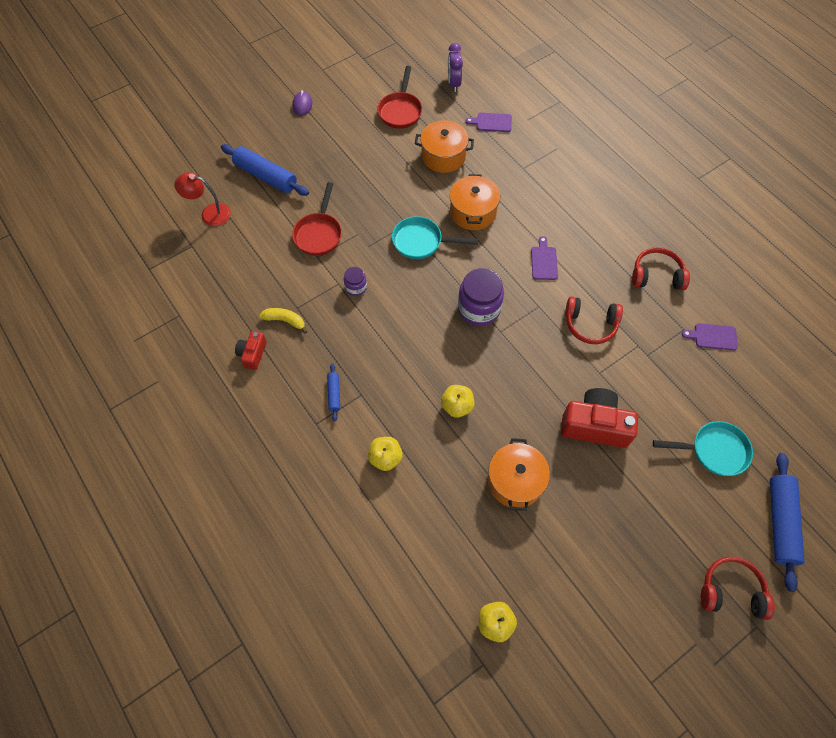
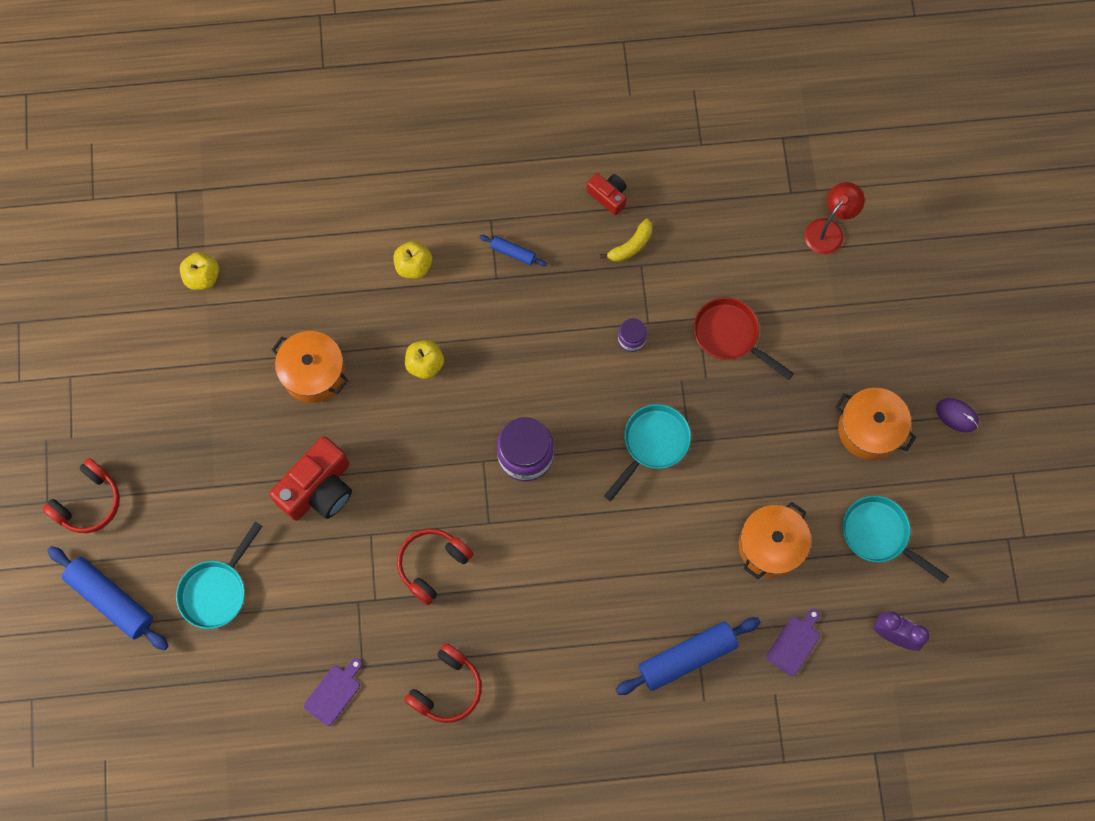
camera: 120 degrees right, 10 degrees up
blue rolling pin [221,144,309,196] -> blue rolling pin moved to [615,617,761,695]
red pan [377,66,422,129] -> turquoise pan [843,496,949,583]
orange pot [450,174,500,230] -> orange pot moved to [835,388,916,460]
purple cutting board [531,236,558,280] -> none

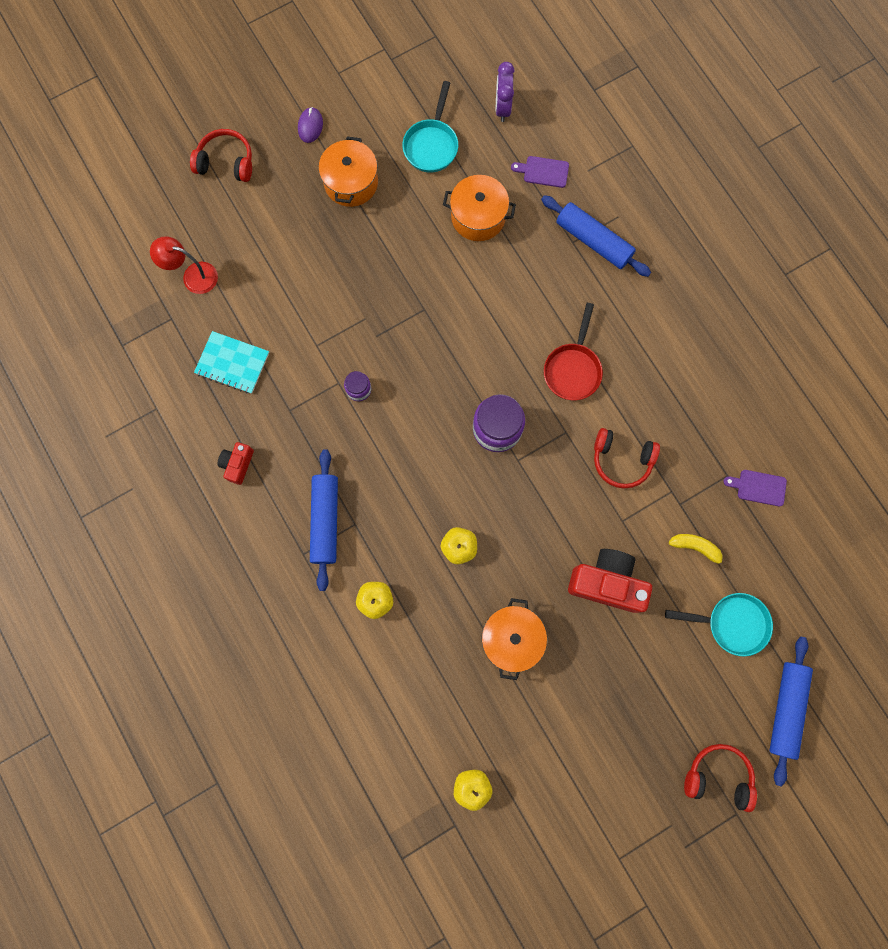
camera: 115 degrees left, 5 degrees up
red headphones [404,643,482,723] -> red headphones moved to [190,129,252,182]
blue rolling pin [479,235,547,266] -> blue rolling pin [310,449,338,591], size x2.04
yellow banana [600,219,652,262] -> yellow banana moved to [669,534,726,569]
turquoise pan [604,404,691,501] -> none
red pan [694,297,794,380] -> red pan moved to [544,303,603,400]
none -> turquoise notebook [194,331,269,394]

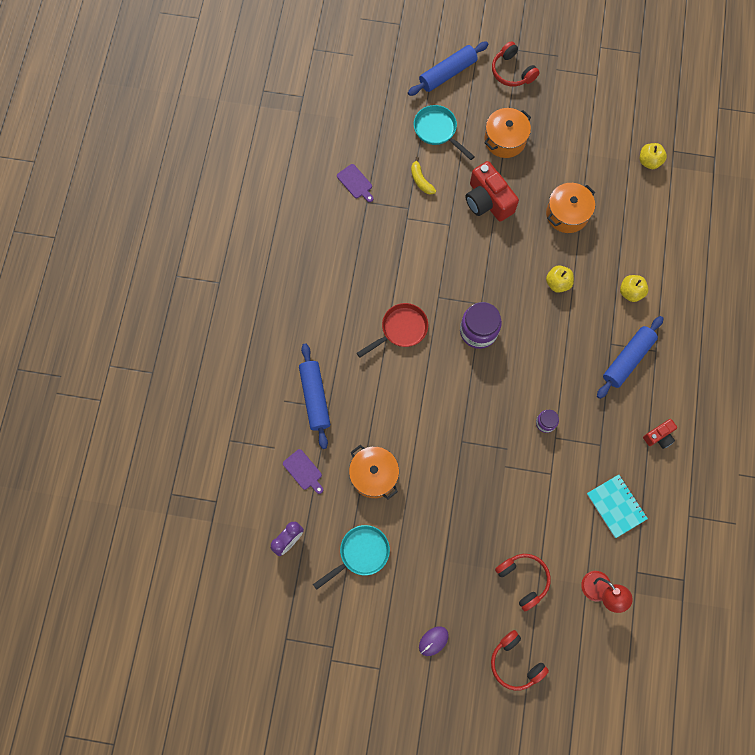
camera: 140 degrees left, 5 degrees down
orange pot [319,136,378,207] -> orange pot moved to [484,108,531,158]
red headphones [594,428,660,489] -> red headphones moved to [495,554,551,611]

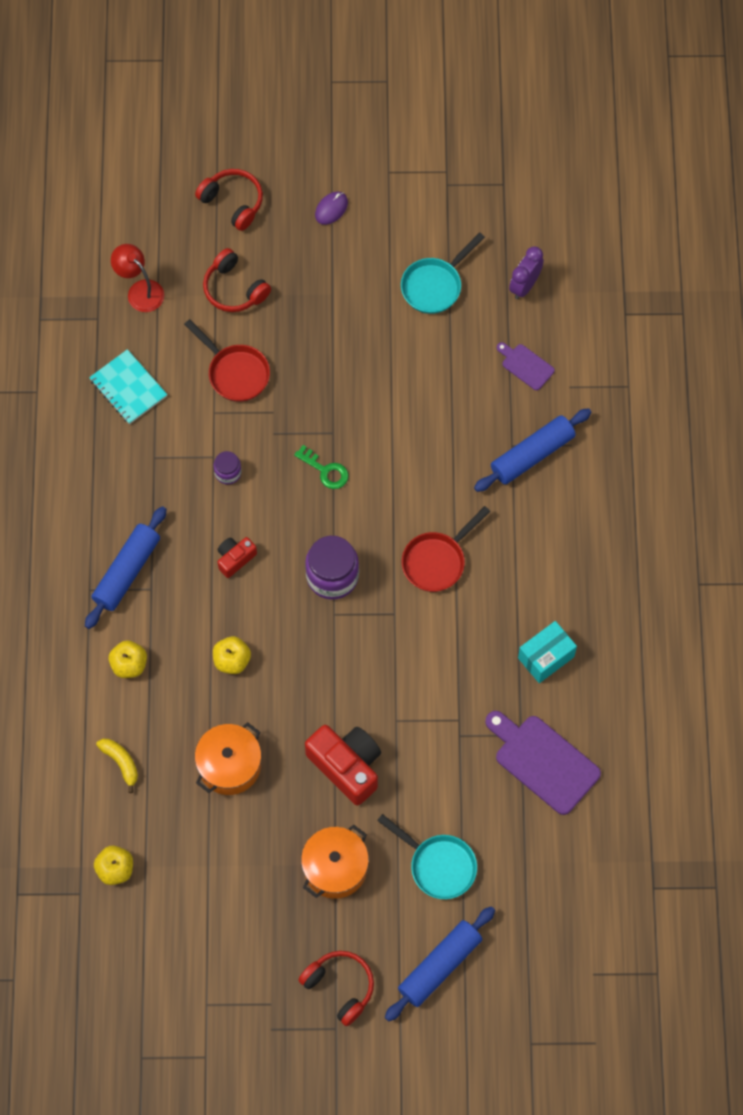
camera: 170 degrees right, 5 degrees down
blue rolling pin [299,343,330,449] -> blue rolling pin turned 75 degrees clockwise [474,408,592,492]
purple cutting board [337,164,373,202] -> purple cutting board [485,711,601,815], size x1.90
orange pot [349,445,399,499] -> none
yellow banana [411,157,436,195] -> yellow banana moved to [96,739,138,793]
red camera [643,419,677,449] -> red camera moved to [217,537,257,578]
none -> red pan [184,319,270,402]
none -> green key [294,445,348,489]
none -> turquoise box [518,621,577,683]

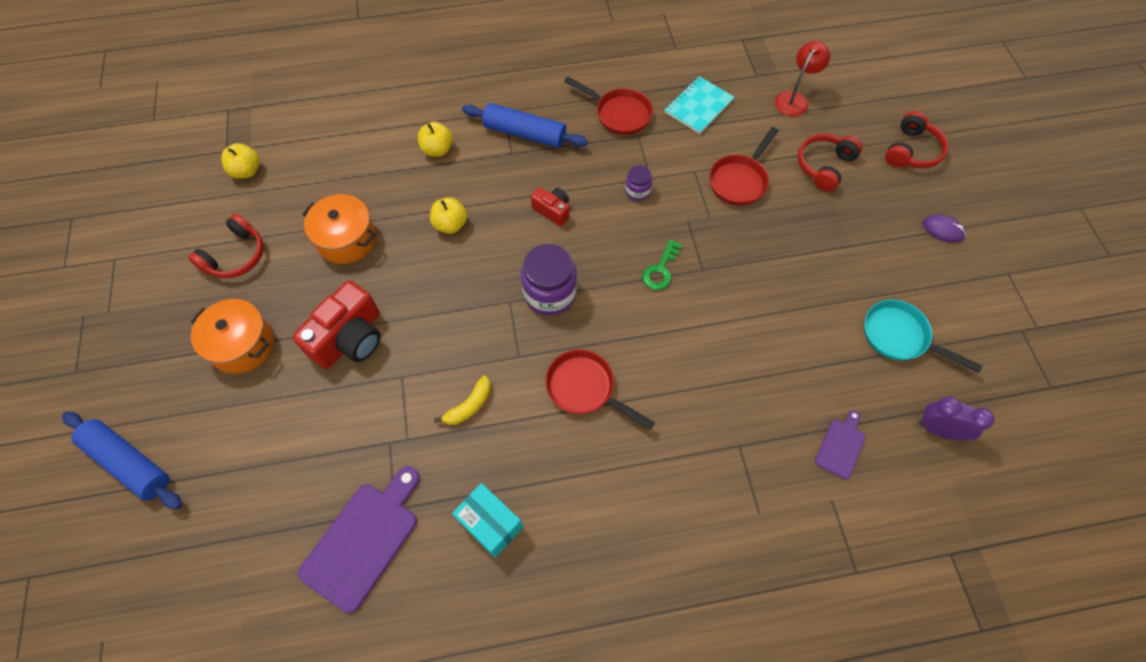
camera: 80 degrees right, 5 degrees down
yellow banana [96,739,138,793] -> yellow banana moved to [434,375,491,425]
red headphones [298,951,374,1026] -> red headphones moved to [188,214,264,278]
turquoise pan [377,814,477,899] -> none
blue rolling pin [474,408,592,492] -> none
none -> red pan [564,77,653,135]

